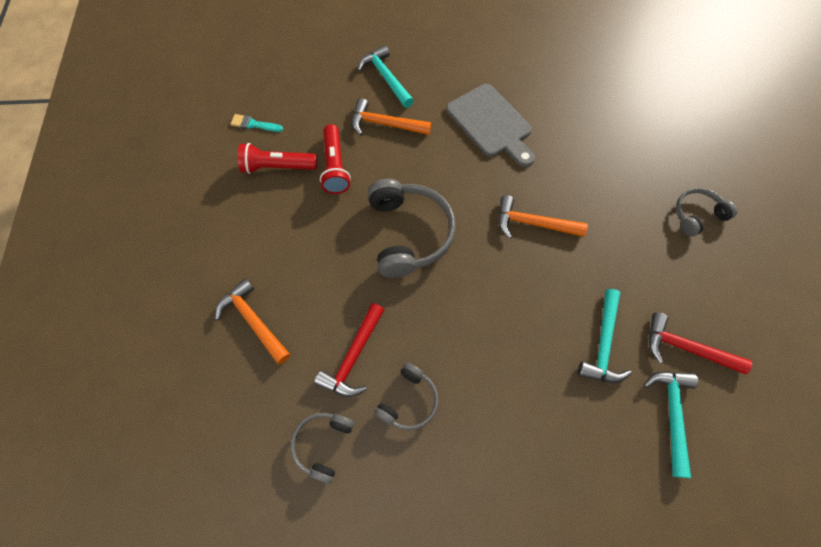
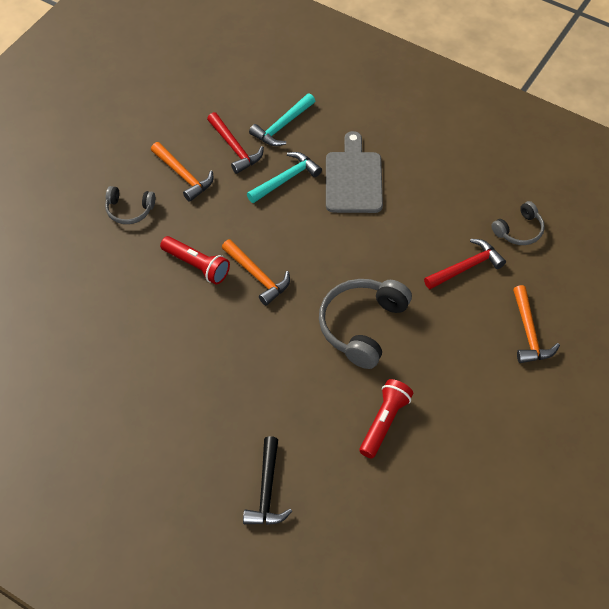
camera: 145 degrees left, 10 degrees down
turquoise brush [230,114,283,132] -> none
red flashlight [238,143,317,174] -> red flashlight moved to [160,236,230,284]
orange hammer [352,98,431,136] -> orange hammer moved to [151,142,214,202]
turquoise hammer [357,45,414,108] -> black hammer [243,436,292,525]
grey headphones [374,363,439,430] -> none
grey cutting board [446,84,535,167] -> grey cutting board moved to [326,131,383,213]

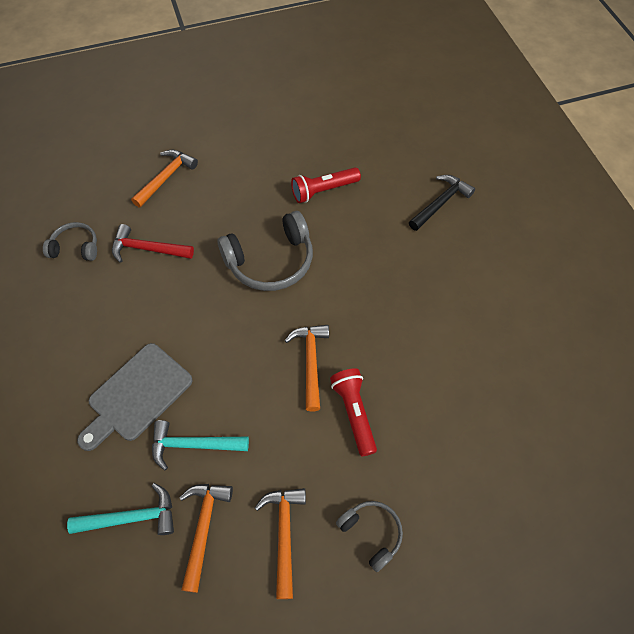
camera: 140 degrees left, 5 degrees up
red hammer [207,112,264,174] -> orange hammer [179,484,233,593]

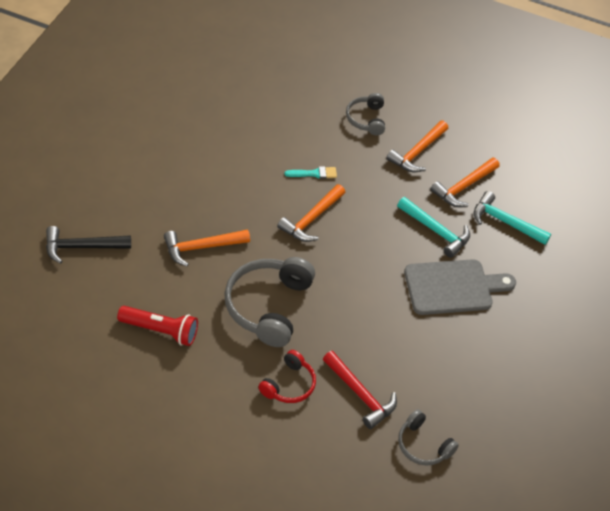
camera: 145 degrees left, 10 degrees down
orange hammer [131,150,198,208] -> orange hammer moved to [164,229,250,266]
grey headphones [217,211,313,291] -> grey headphones turned 90 degrees counterclockwise [224,257,315,347]
red flashlight [330,368,377,457] -> turquoise brush [284,166,337,179]
none -> red headphones [258,350,316,403]

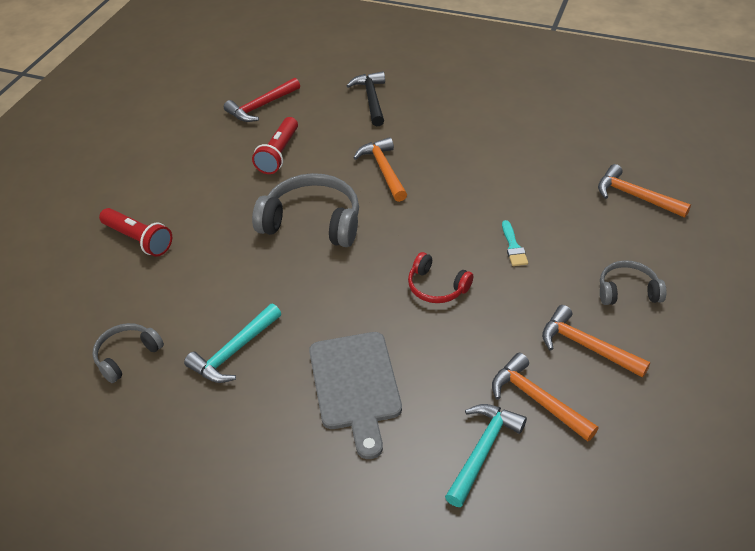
camera: 95 degrees right, 5 degrees down
red headphones [258,350,316,403] -> red headphones moved to [408,252,473,303]
orange hammer [277,184,345,242] -> orange hammer moved to [598,164,691,218]
red hammer [323,351,397,429] -> red hammer moved to [224,78,300,122]
turquoise hammer [397,197,470,258] -> turquoise hammer moved to [184,304,281,383]
none -> red flashlight [99,208,172,257]

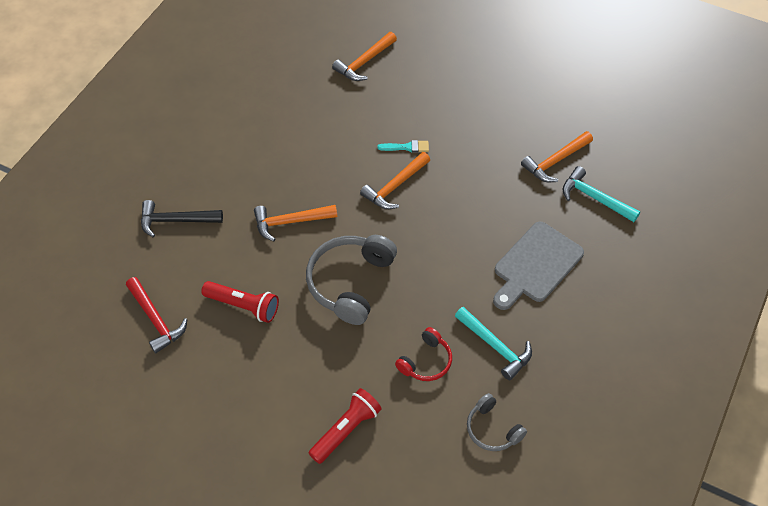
camera: 85 degrees left, 10 degrees up
grey cutting board [309,332,402,459] -> grey cutting board turned 135 degrees clockwise [493,221,584,310]
red headphones [408,252,473,303] -> red headphones moved to [395,327,452,381]
orange hammer [542,305,650,378] -> orange hammer moved to [360,152,430,209]
grey headphones [600,260,667,305] -> none

